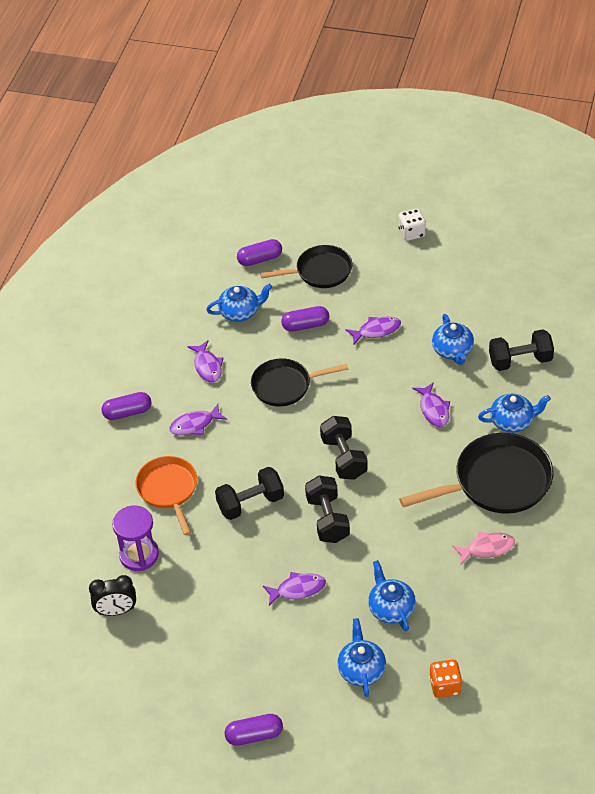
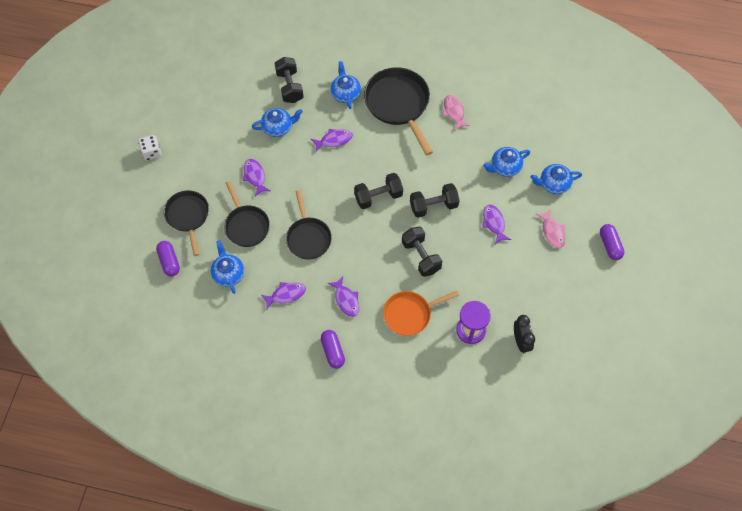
camera: 95 degrees left, 15 degrees up
purple capsule [281,306,329,332] -> black pan [224,181,270,247]
orange dice [429,659,462,698] -> none
none -> pink fish [536,209,565,248]

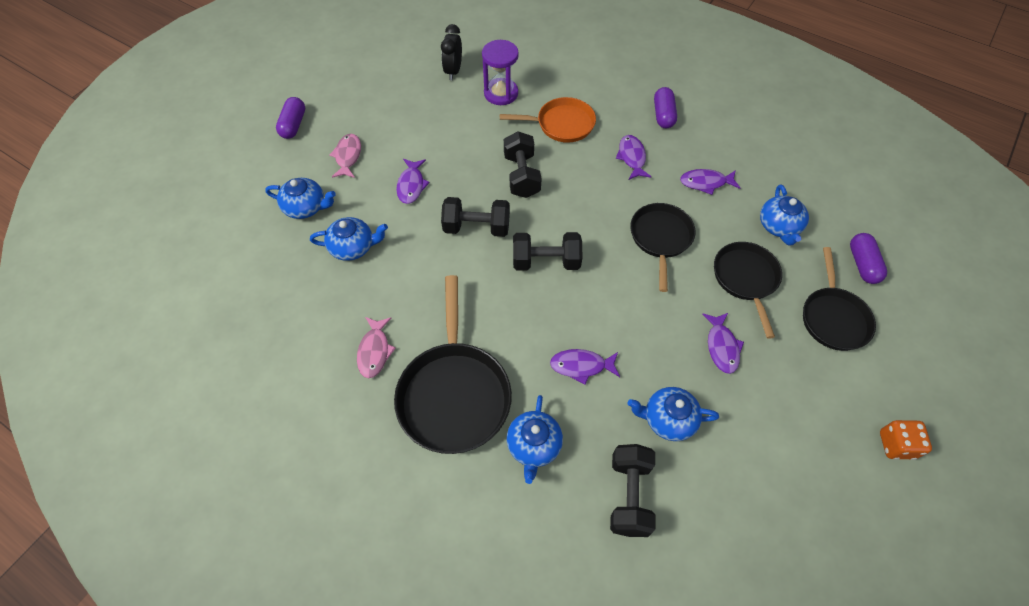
camera: 160 degrees left, 5 degrees down
white dice [138,135,162,161] -> orange dice [880,420,932,460]

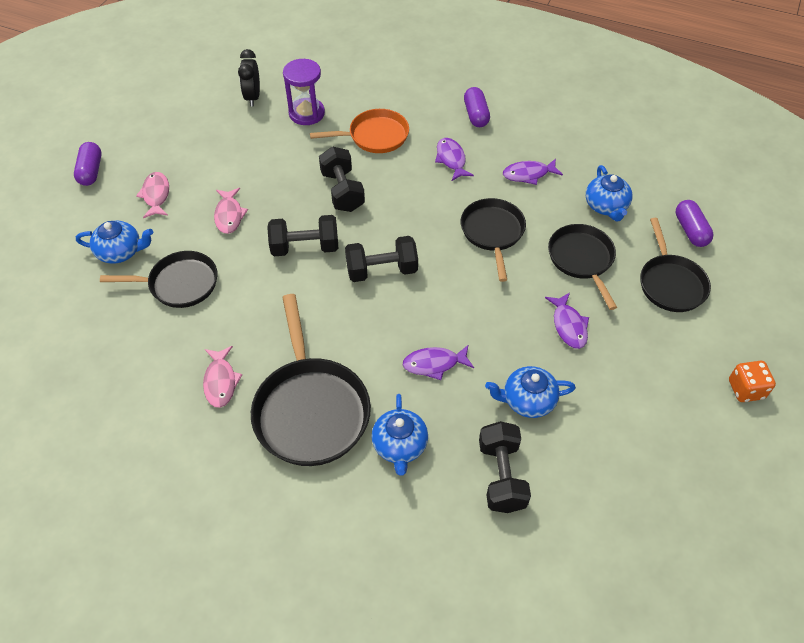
camera: 10 degrees left, 5 degrees down
blue teapot [310,217,388,261] -> black pan [100,251,217,308]
purple fish [396,159,430,204] -> pink fish [214,188,248,234]

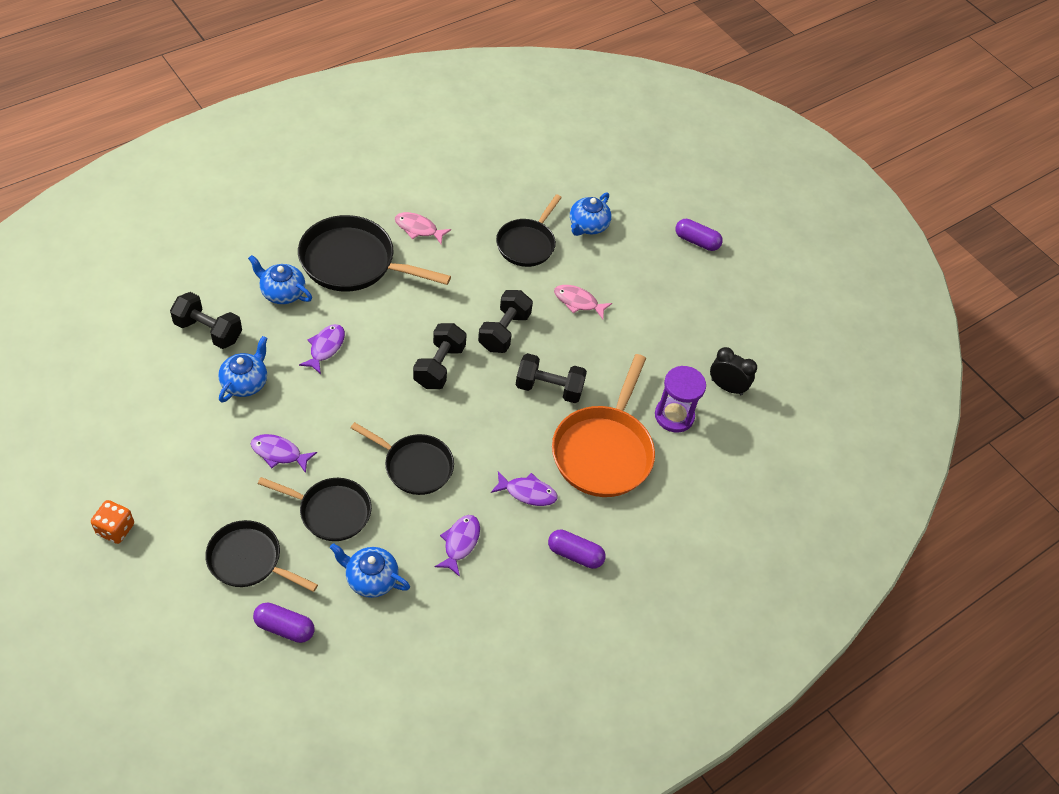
camera: 115 degrees right, 0 degrees up
pink fish [136,172,169,218] -> none
orange pan [310,109,409,153] -> orange pan [552,354,655,497], size x1.54

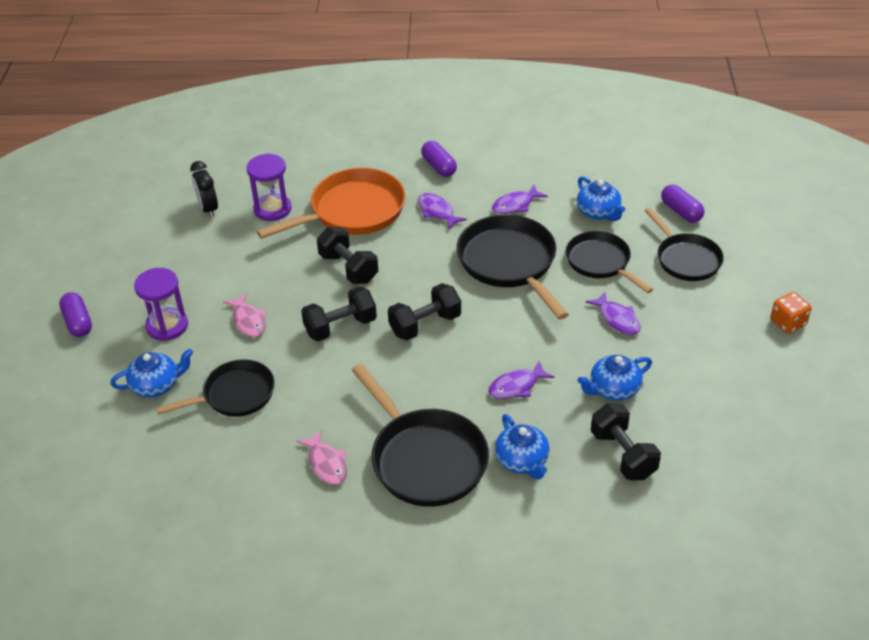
camera: 135 degrees left, 10 degrees down
black pan [350,422,454,495] -> black pan [457,215,569,320], size x1.54
none -> purple hourglass [134,268,188,341]

